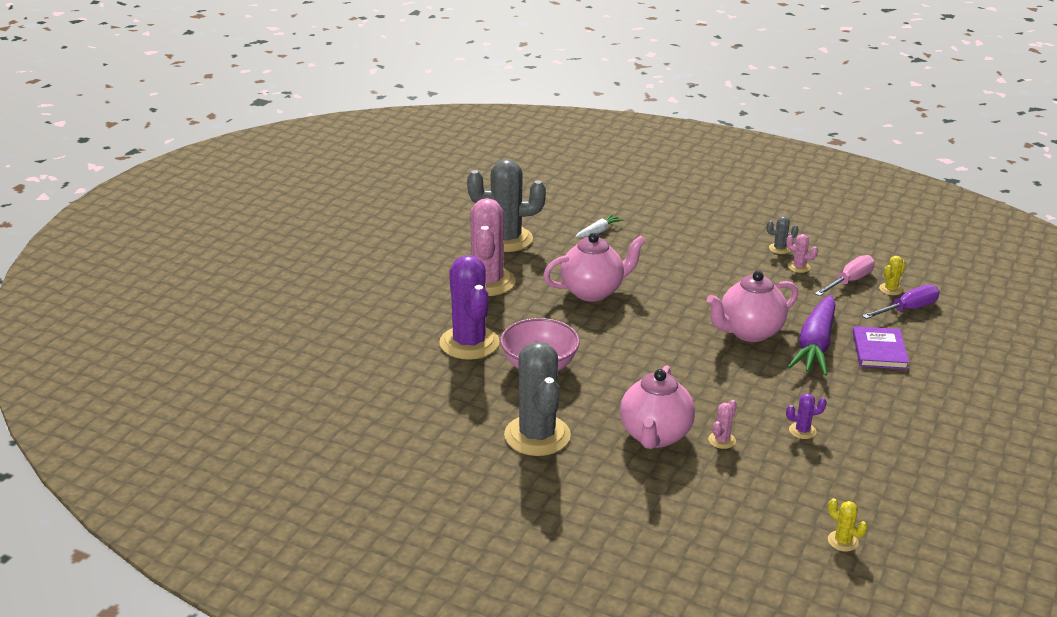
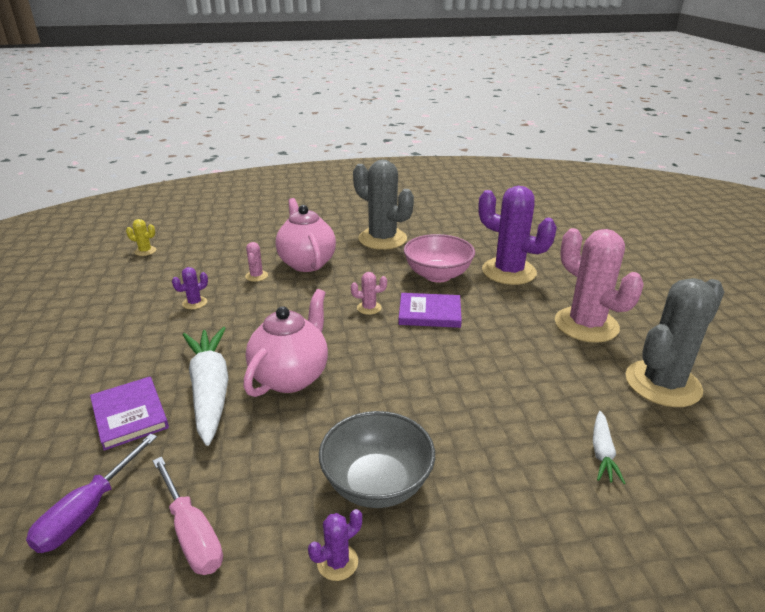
camera: 145 degrees right, 0 degrees up
pink teapot [543,233,646,301] -> none
grey cactus [767,216,799,254] -> purple cactus [308,509,362,581]
pink cactus [786,234,818,273] -> pink cactus moved to [351,272,387,315]
purple carrot [788,295,835,376] -> white carrot [183,327,229,446]
pink screwdriver [815,255,875,296] -> pink screwdriver turned 45 degrees counterclockwise [153,457,223,575]
yellow cactus [879,256,906,295] -> none
none -> grey bowl [319,411,435,508]
none -> purple book [399,293,462,328]

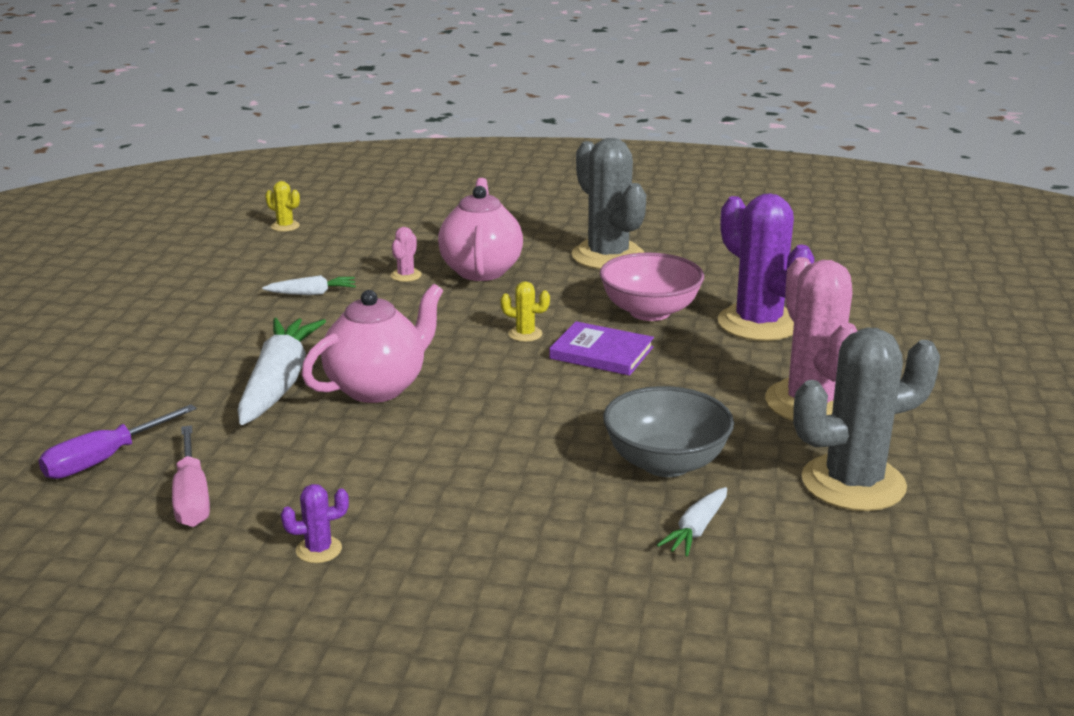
camera: 20 degrees right, 5 degrees down
purple book [90,377,169,451] -> none
purple cactus [172,267,208,309] -> white carrot [262,275,356,295]
grey bowl [319,411,435,508] -> grey bowl moved to [603,386,734,477]
pink cactus [351,272,387,315] -> yellow cactus [500,281,550,342]

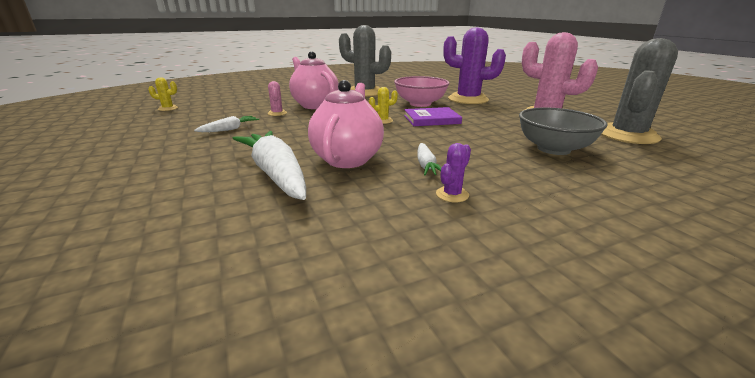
camera: 35 degrees left, 0 degrees up
purple screwdriver [38,404,197,479] -> none
pink screwdriver [172,425,210,527] -> none
purple cactus [281,484,349,563] -> purple cactus moved to [436,143,471,202]
white carrot [657,487,727,557] -> white carrot moved to [417,143,441,175]

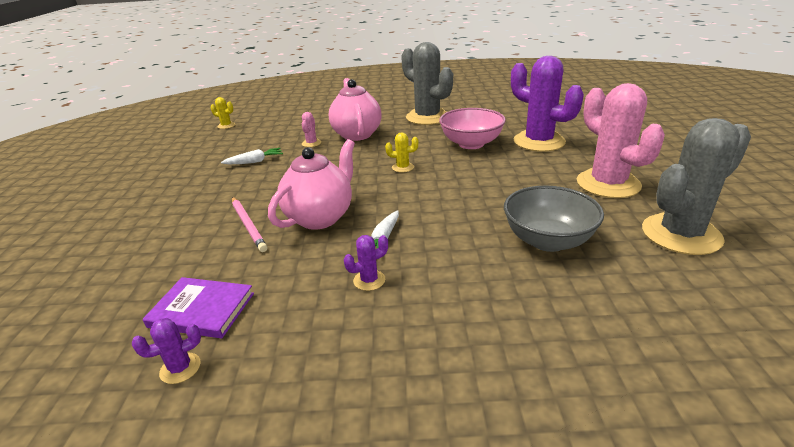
camera: 25 degrees right, 5 degrees up
white carrot [232,131,306,200] -> pink pencil [232,197,267,252]
purple book [404,107,462,126] -> purple book moved to [143,277,254,338]
none -> purple cactus [132,318,201,384]

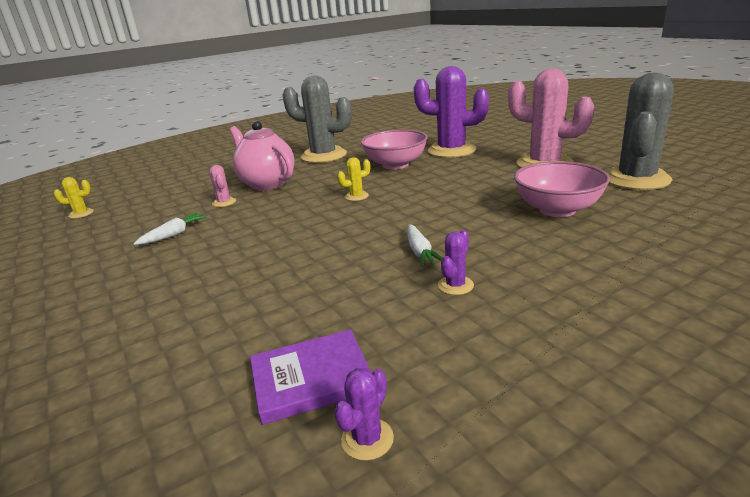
camera: 30 degrees left, 5 degrees down
pink pencil [232,197,267,252] -> none
pink teapot [268,139,355,230] -> none
grey bowl [504,186,604,252] -> pink bowl [514,161,610,217]

